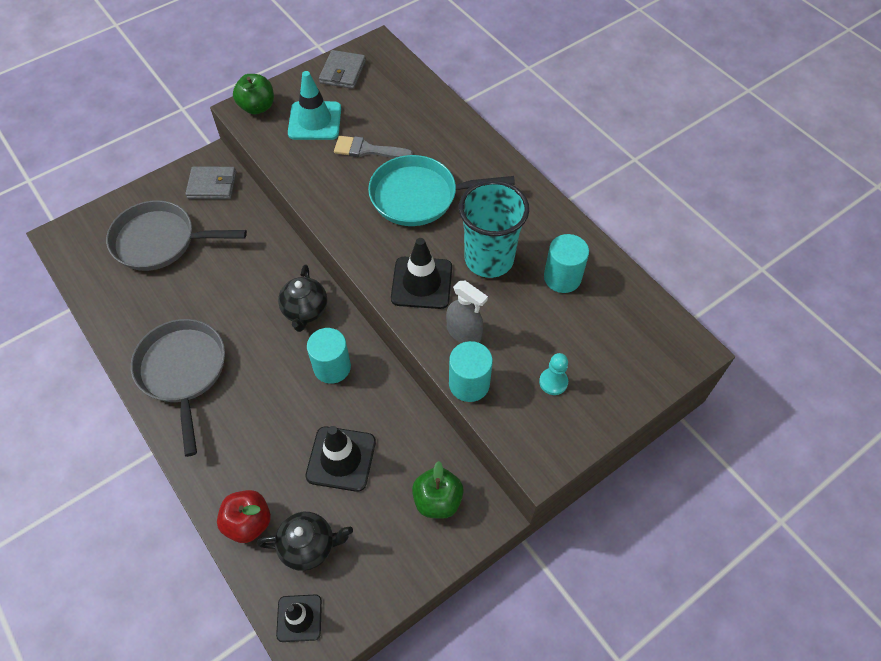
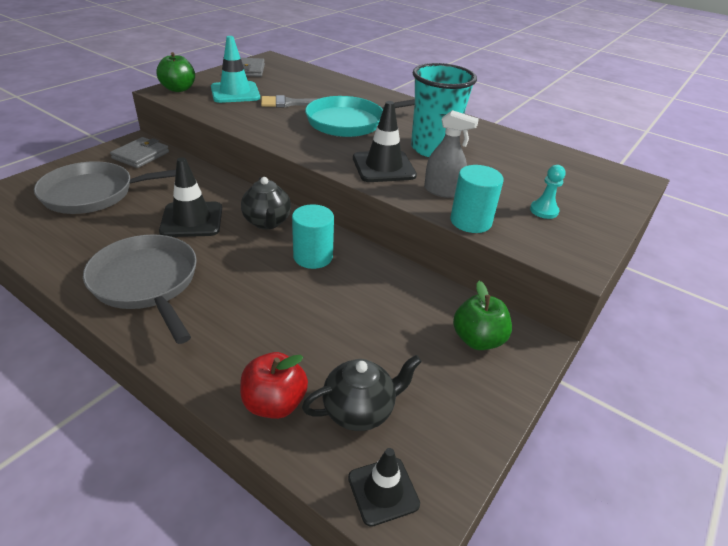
camera: 20 degrees left, 20 degrees down
grey wallet [185,166,236,199] -> grey wallet turned 45 degrees counterclockwise [110,137,169,168]
black traffic cone [305,426,376,492] -> black traffic cone moved to [159,157,222,237]
turquoise cylinder [544,234,589,293] -> none

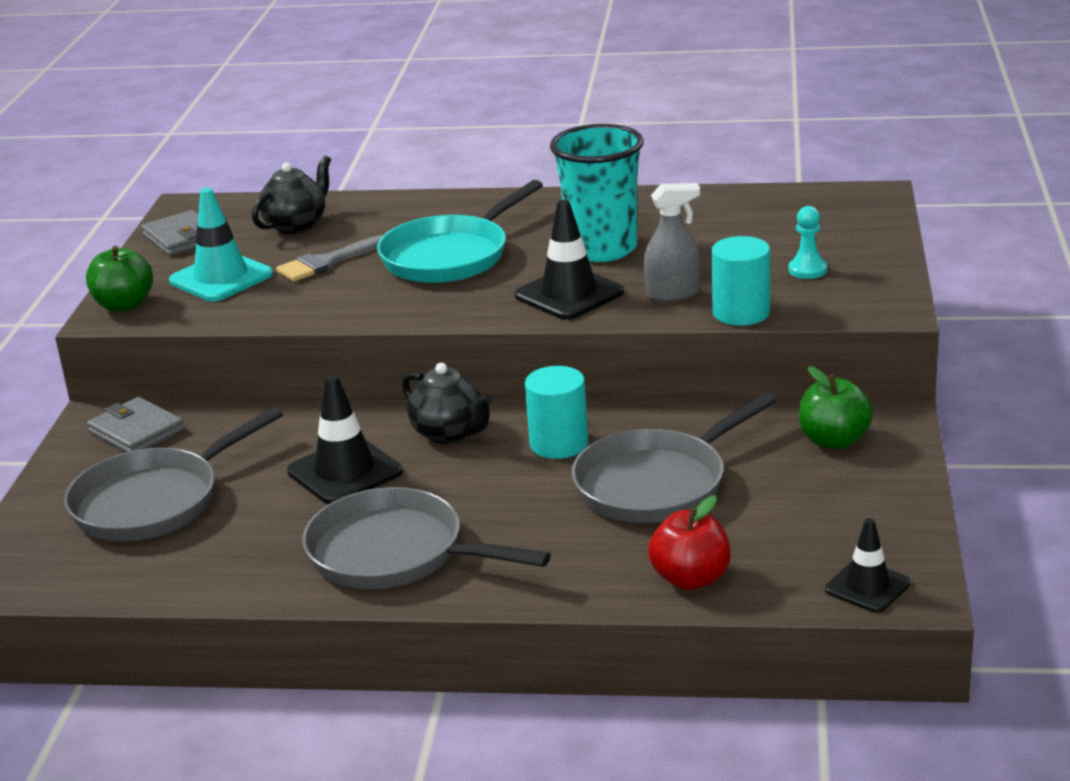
camera: 25 degrees left, 10 degrees down
grey wallet [110,137,169,168] -> grey wallet turned 45 degrees counterclockwise [87,397,184,452]
black teapot [302,355,422,431] -> black teapot moved to [252,156,331,234]
none -> grey pan [571,392,778,523]

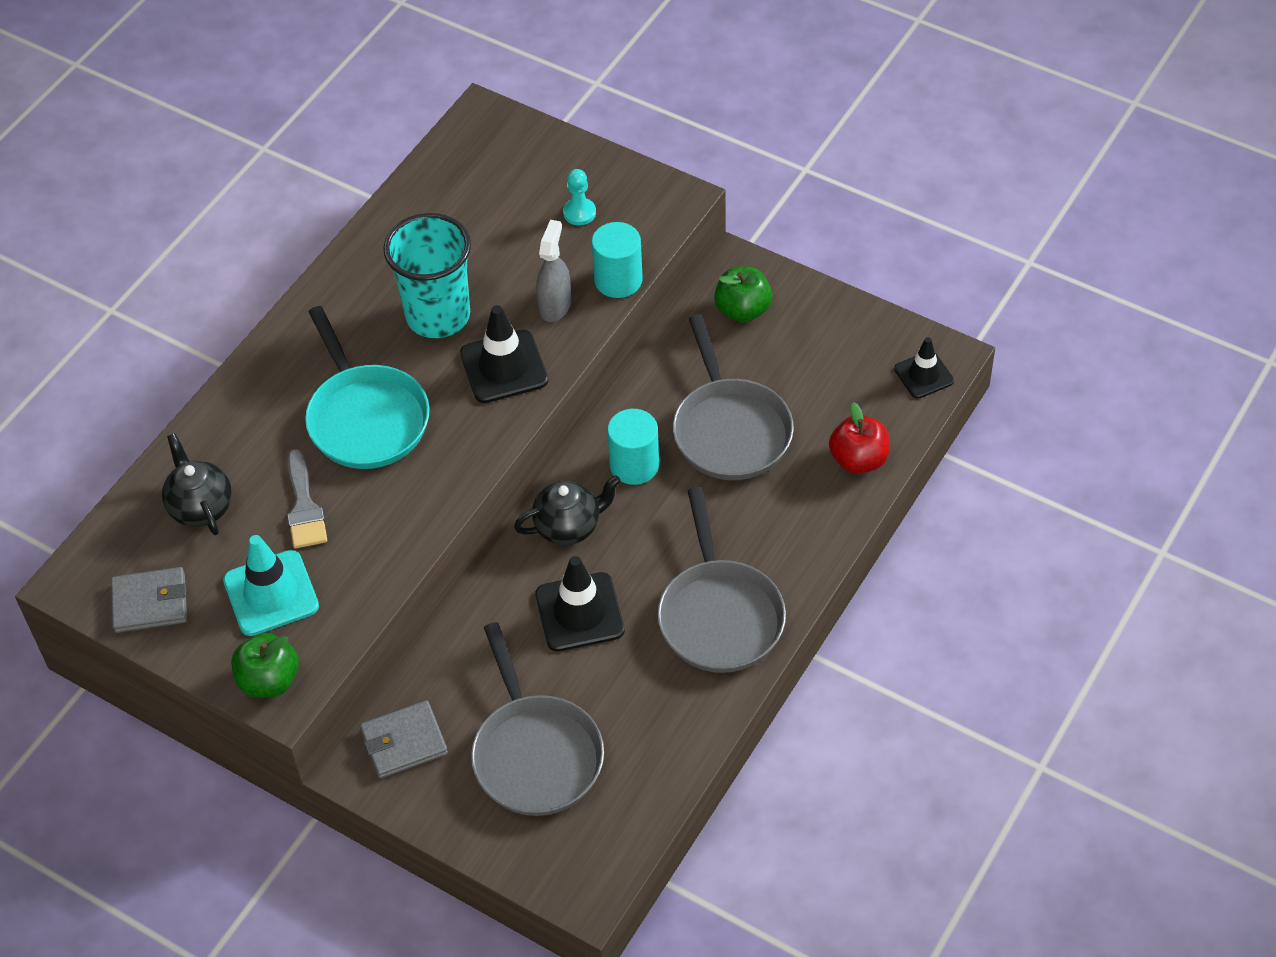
camera: 65 degrees left, 25 degrees up
grey pan [302,487,551,589] -> grey pan turned 60 degrees counterclockwise [658,487,786,673]

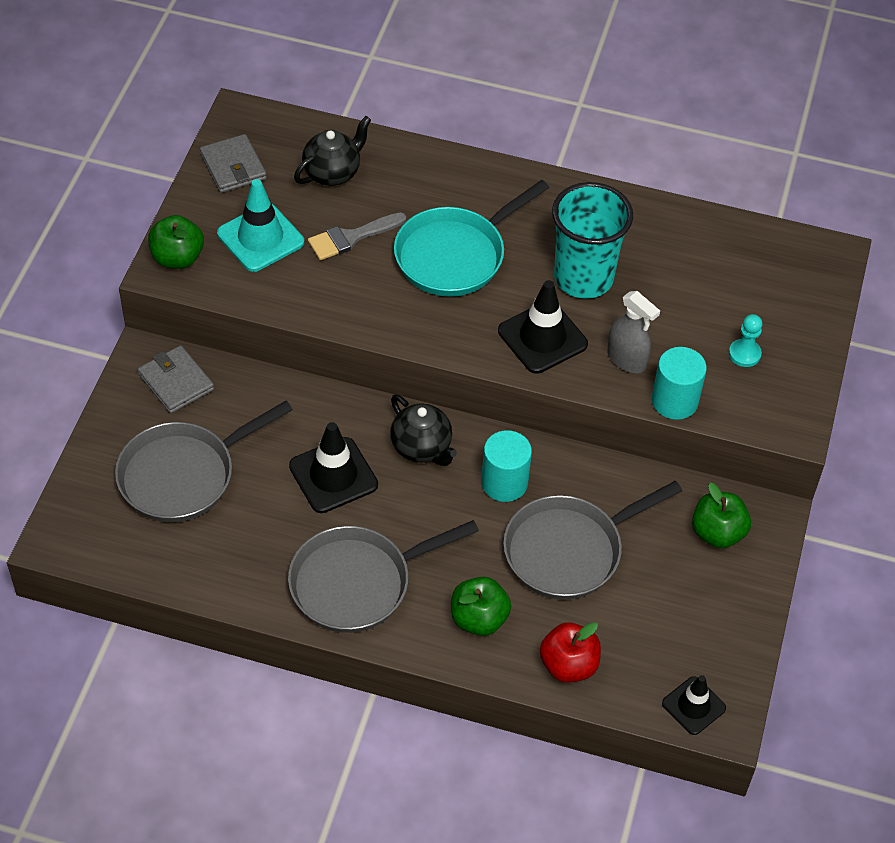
camera: 70 degrees right, 0 degrees up
grey spray bottle [536,220,571,322] -> grey spray bottle turned 45 degrees clockwise [607,291,660,373]
none -> green apple [451,577,511,636]

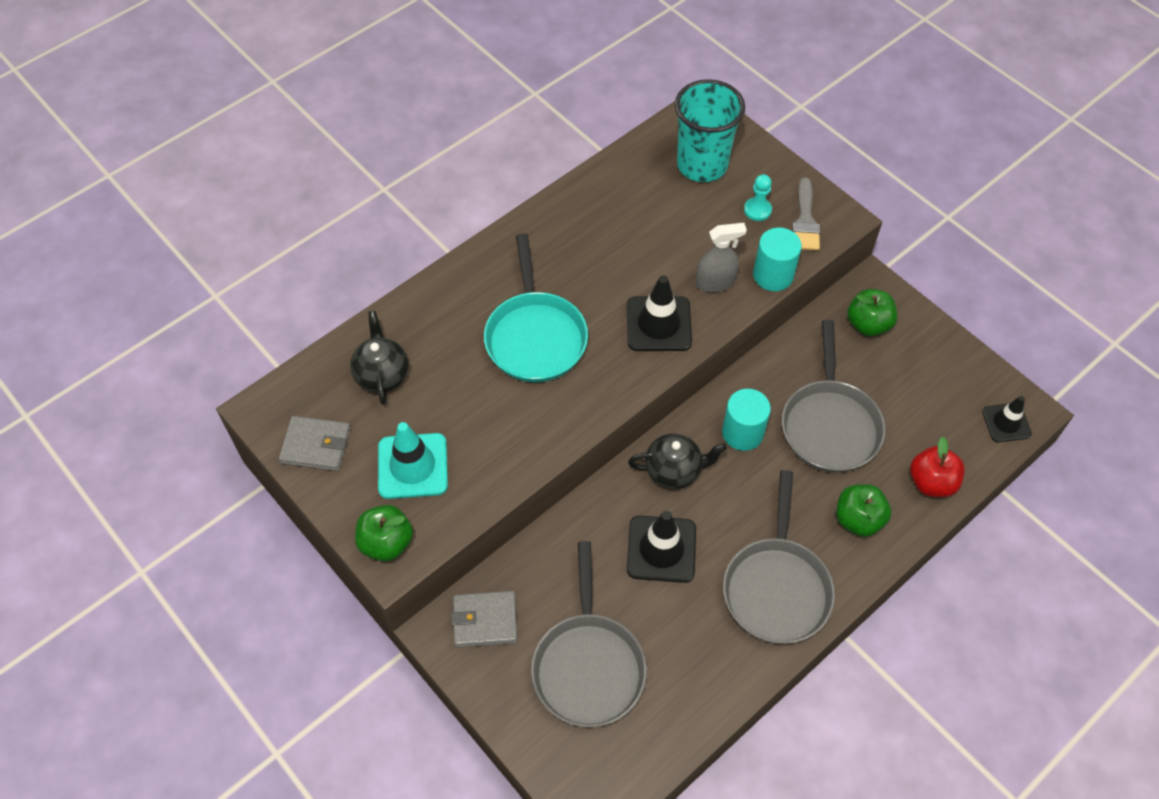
camera: 55 degrees left, 5 degrees up
grey brush [308,212,407,260] -> grey brush moved to [792,177,820,251]
turquoise cup [552,182,633,299] -> turquoise cup moved to [675,79,745,182]

